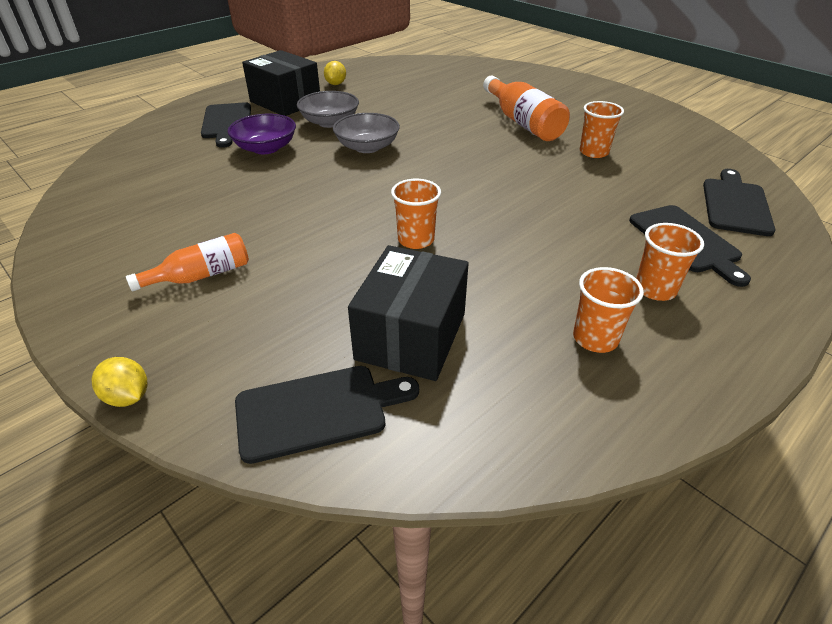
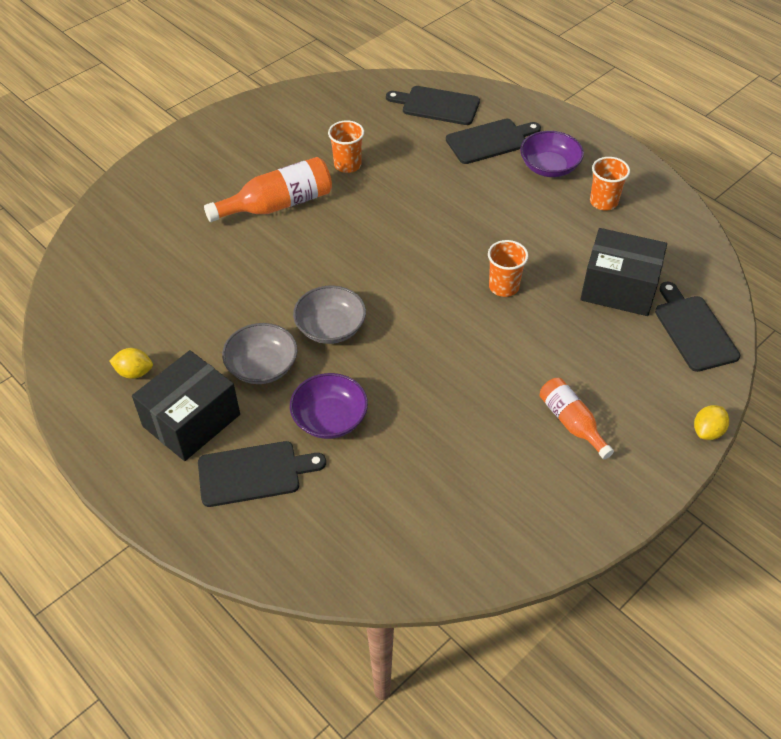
camera: 90 degrees left, 10 degrees up
orange cup [636,223,704,301] -> purple bowl [520,131,584,177]

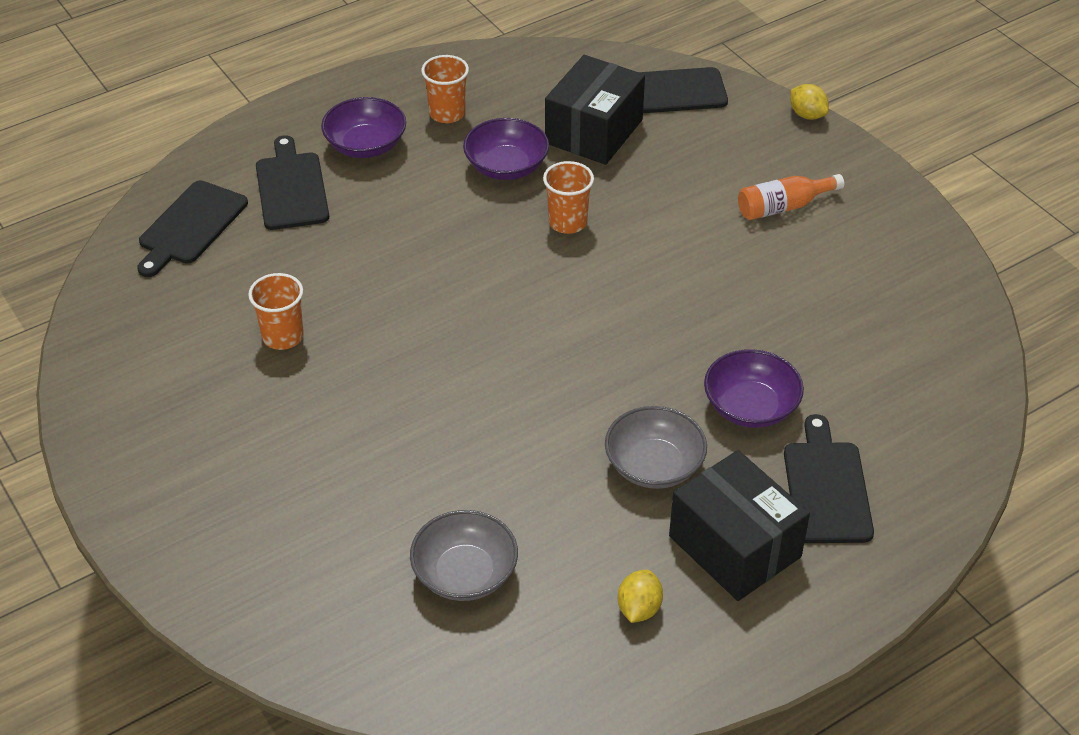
camera: 80 degrees left, 5 degrees down
orange bottle [204,157,332,222] -> none
grey bowl [293,286,366,344] -> grey bowl moved to [410,510,518,601]
none -> purple bowl [463,118,549,180]

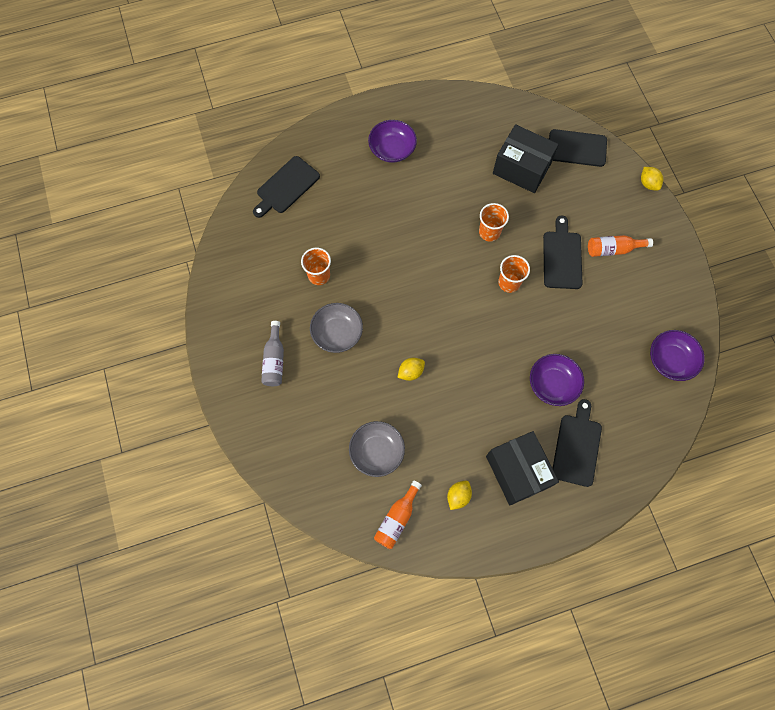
camera: 15 degrees right, 25 degrees up
black cutting board [256,135,329,230] -> black cutting board moved to [543,215,583,289]
orange cup [421,55,469,123] -> orange cup moved to [498,255,530,293]
purple bowl [463,118,549,180] -> purple bowl moved to [650,330,705,381]
black box [545,55,645,165] -> black box turned 75 degrees clockwise [493,124,559,193]
grey bowl [605,406,707,489] -> grey bowl moved to [310,303,363,353]
none -> grey bottle [261,321,284,386]
none -> orange bottle [374,481,422,549]
none -> yellow lemon [398,358,425,381]

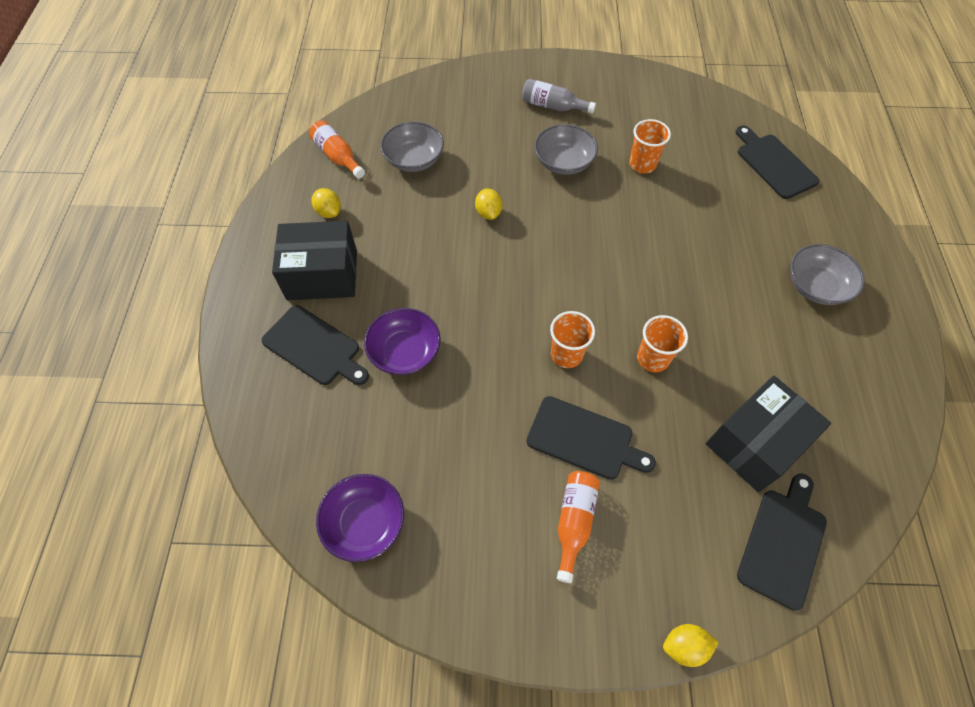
camera: 110 degrees right, 10 degrees down
purple bowl [368,120,417,163] -> grey bowl [790,244,865,305]

